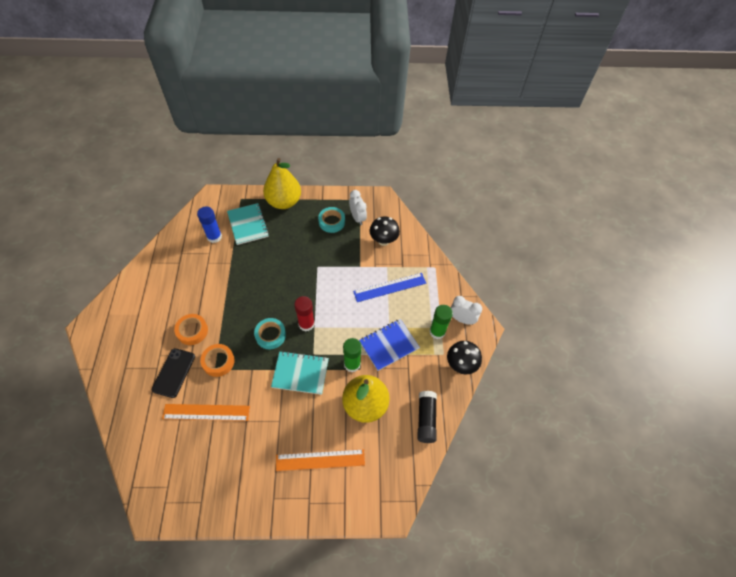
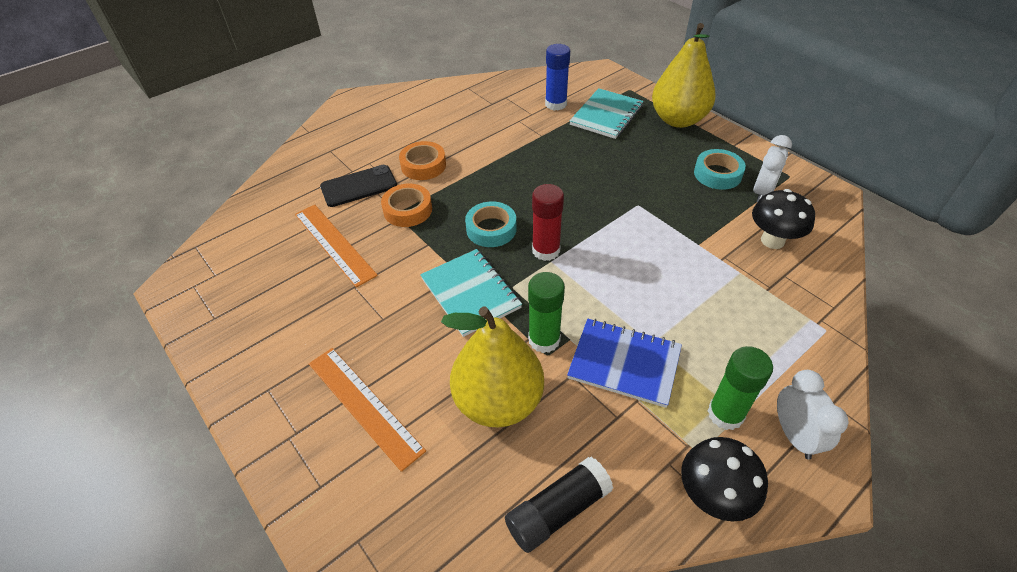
camera: 55 degrees right, 10 degrees down
blue ruler [353,273,426,302] -> none

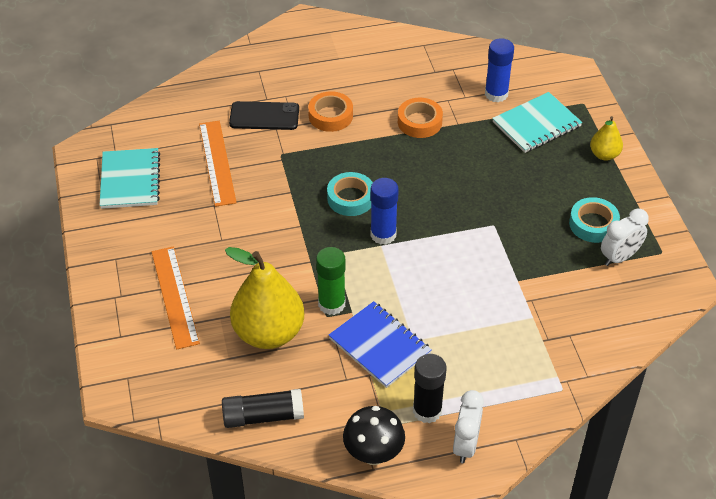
camera: 25 degrees right, 0 degrees up
orange tape [381,184,432,227] -> orange tape moved to [398,98,443,138]
turquoise notebook [420,249,522,337] -> turquoise notebook moved to [99,148,160,209]
red glue stick [532,184,564,261] -> blue glue stick [370,178,399,245]
yellow pear [652,23,716,128] -> yellow pear [590,116,623,160], size x0.50
green glue stick [708,346,773,430] -> black glue stick [413,354,446,423]
black mushroom [752,189,815,249] -> none

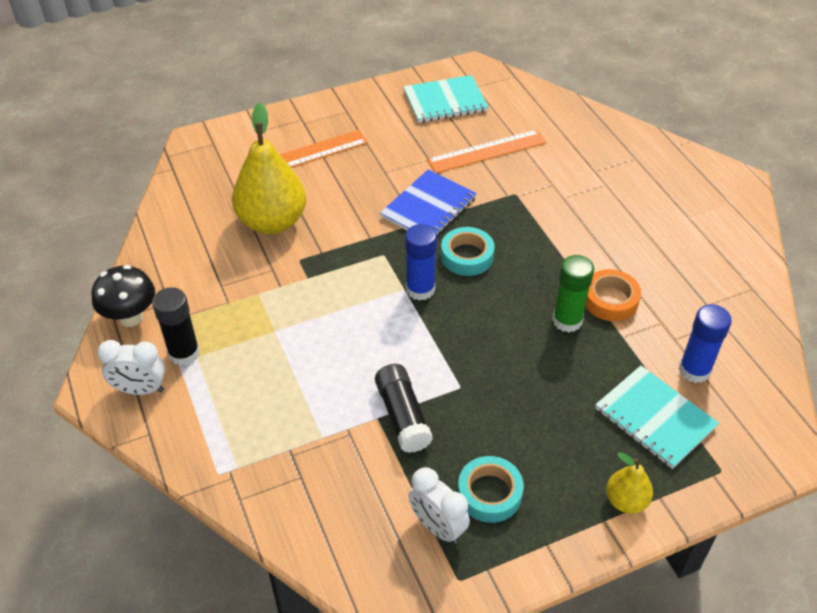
camera: 80 degrees right, 0 degrees up
black glue stick [222,389,304,428] -> black glue stick moved to [375,364,433,453]
black phone [229,101,299,130] -> none
orange tape [308,91,353,132] -> none
green glue stick [316,247,346,315] -> green glue stick moved to [552,255,594,332]
blue notebook [329,301,432,388] -> blue notebook moved to [380,169,477,235]

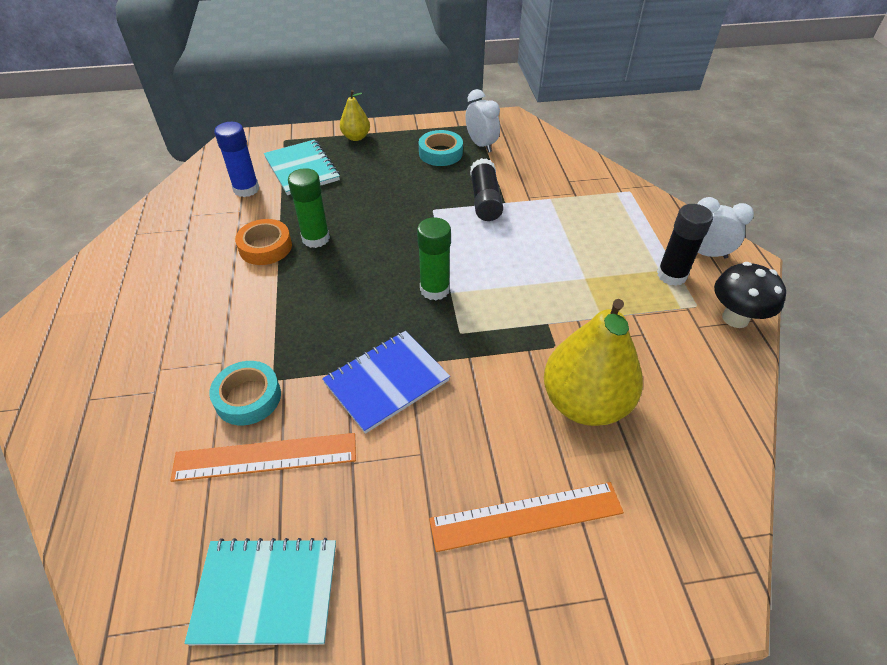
camera: 165 degrees left, 0 degrees up
blue glue stick [405,224,437,301] -> green glue stick [417,217,451,301]
turquoise tape [441,227,495,276] -> turquoise tape moved to [209,361,281,425]

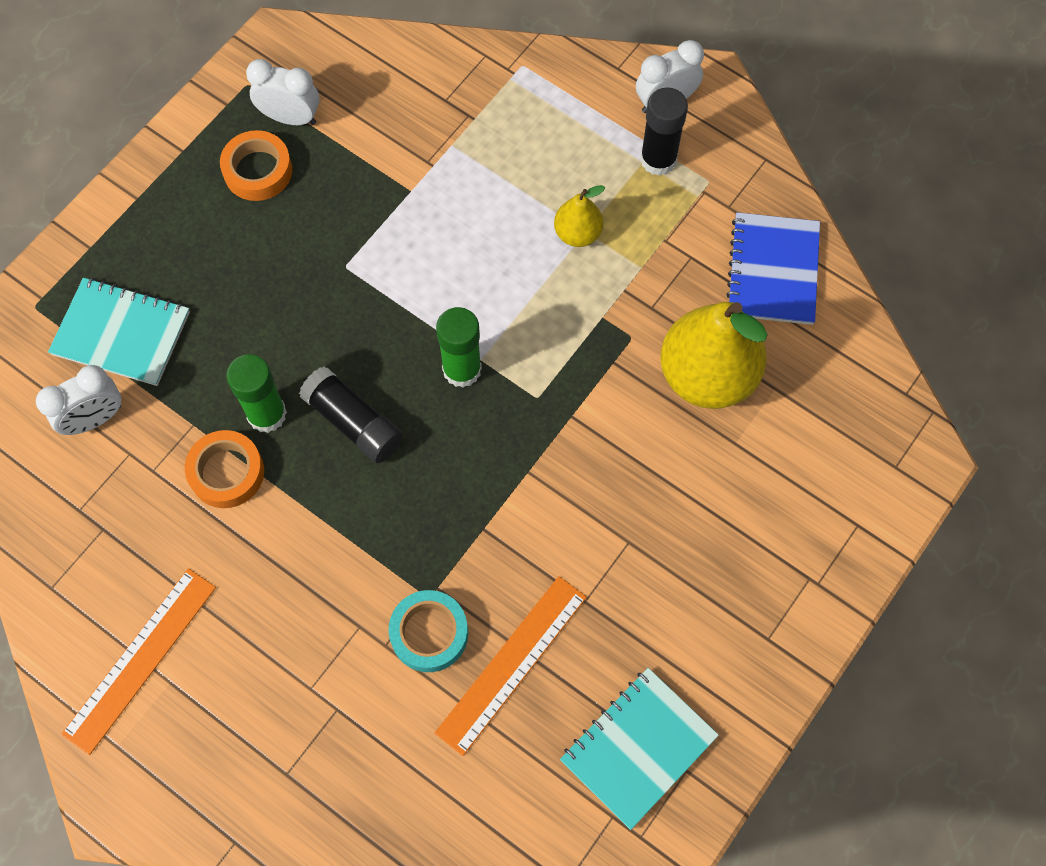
camera: 45 degrees left, 20 degrees up
blue glue stick [214,122,259,197] -> white clock [36,365,121,435]
blue notebook [322,331,450,434] -> blue notebook moved to [726,212,820,325]
yellow pear [340,90,370,141] -> yellow pear moved to [554,185,605,247]
turquoise tape [419,130,463,166] -> orange tape [220,130,292,201]
orange ruler [429,482,624,552] -> orange ruler moved to [61,568,216,755]
black glue stick [470,158,503,221] -> black glue stick moved to [299,366,403,463]
black mushroom [714,262,786,328] -> none

